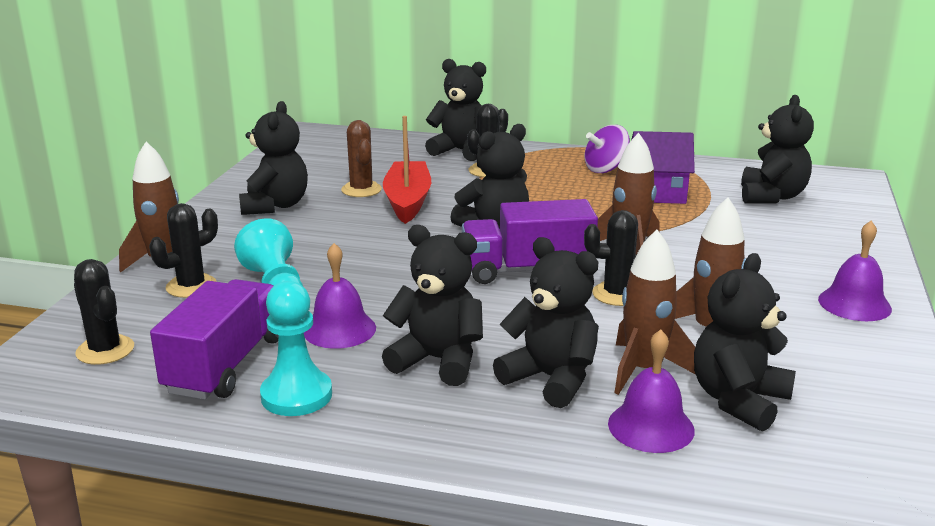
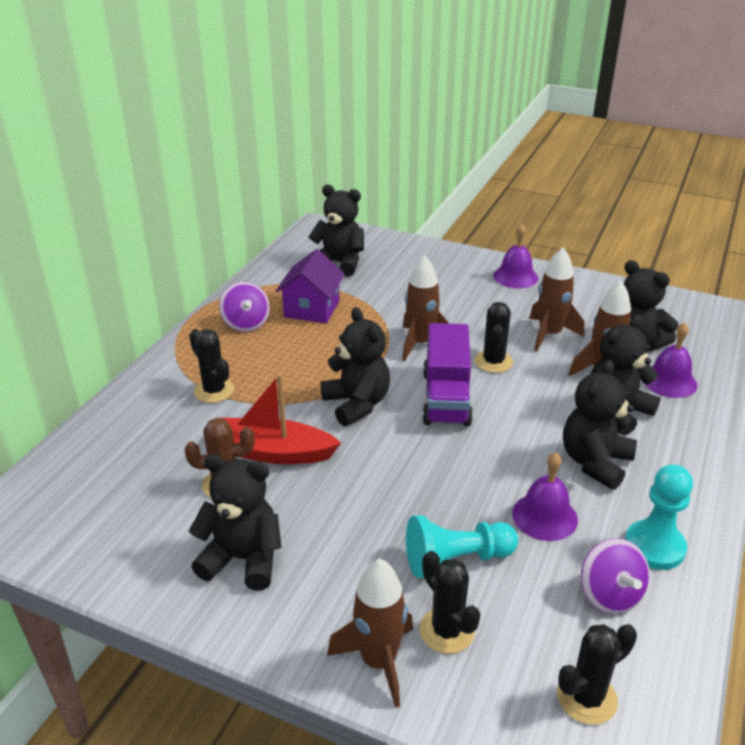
camera: 80 degrees left, 10 degrees up
purple truck [150,279,278,400] -> purple spinning top [581,538,650,614]
black teddy bear [425,59,486,161] -> none

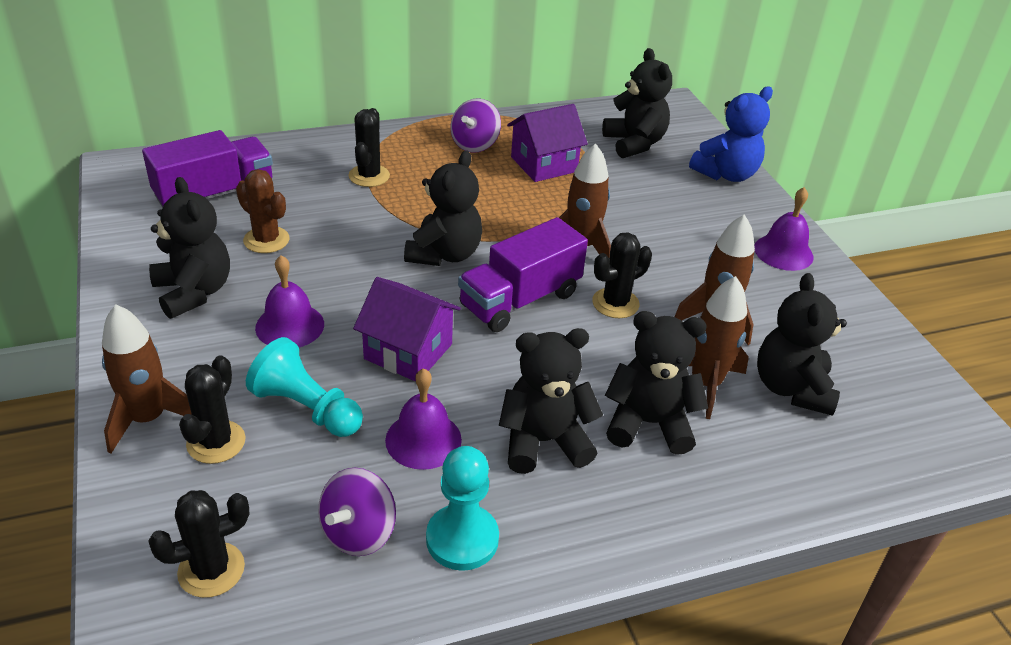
camera: 45 degrees right, 5 degrees up
red boat [220,374,341,464] -> none
black cactus [557,624,637,725] -> black cactus turned 45 degrees counterclockwise [148,490,249,598]
purple bell [643,322,697,398] -> purple bell moved to [255,255,324,347]
none -> purple truck [142,130,273,208]
none -> purple house [353,277,461,382]
none -> blue teddy bear [689,86,773,182]

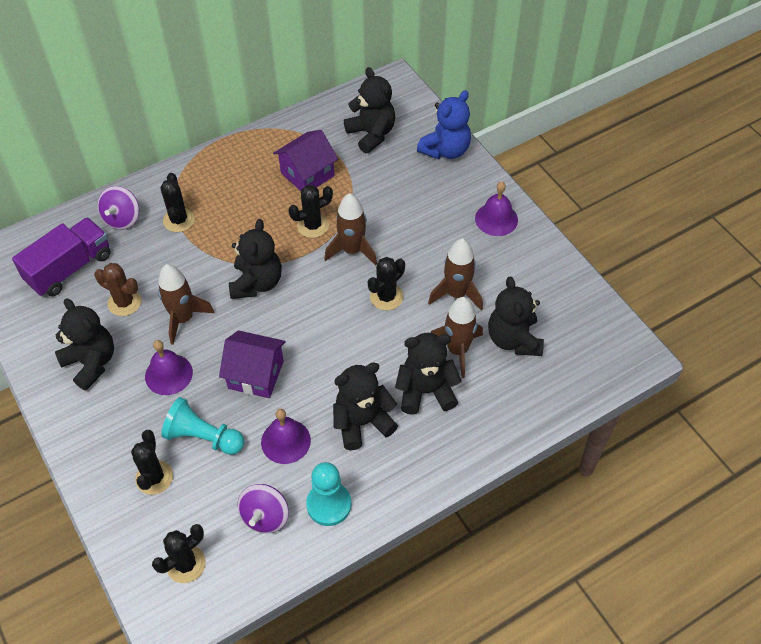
camera: 10 degrees left, 15 degrees up
brown rocket [102,304,192,454] -> brown rocket moved to [158,264,214,345]
purple spinning top [451,98,501,153] -> purple spinning top moved to [97,186,139,230]
purple truck [458,217,588,332] -> none
none -> black cactus [288,185,333,238]

